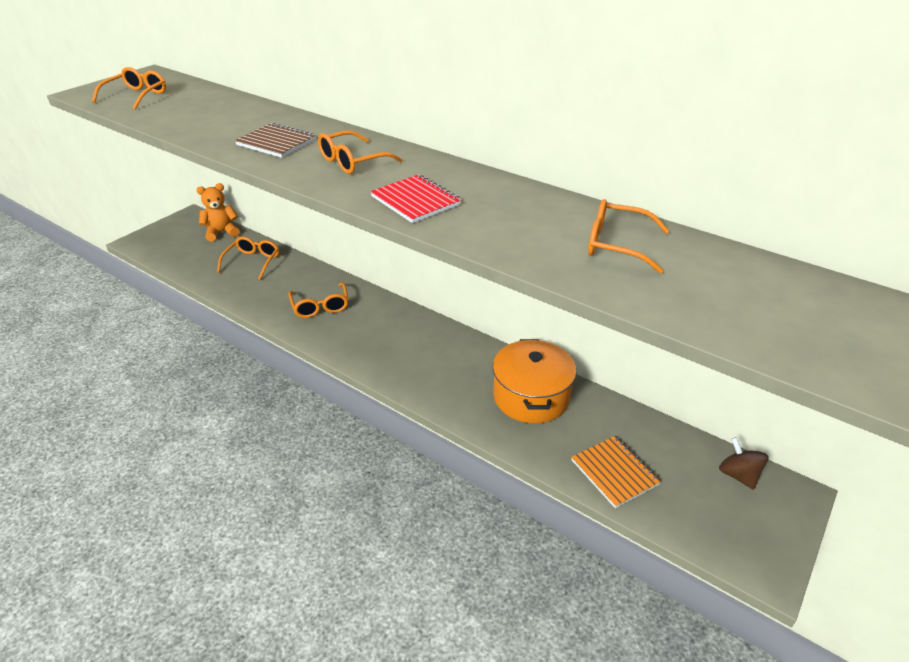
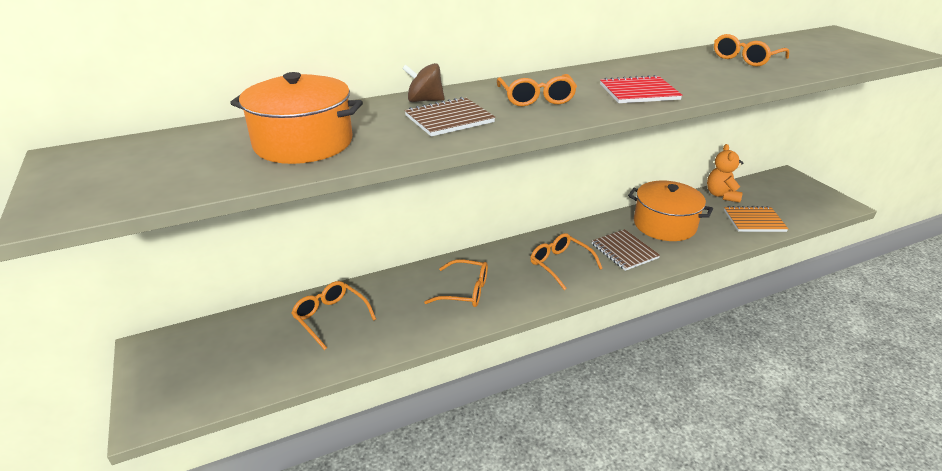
camera: 60 degrees left, 5 degrees down
orange glasses [92,67,166,110] -> orange glasses moved to [530,233,603,290]
orange teddy bear [197,183,239,242] -> orange teddy bear moved to [707,144,743,202]
brown spinning top [719,437,769,490] -> brown spinning top moved to [402,63,445,102]
none -> orange pot [230,72,363,164]
none -> brown notebook [592,229,660,271]

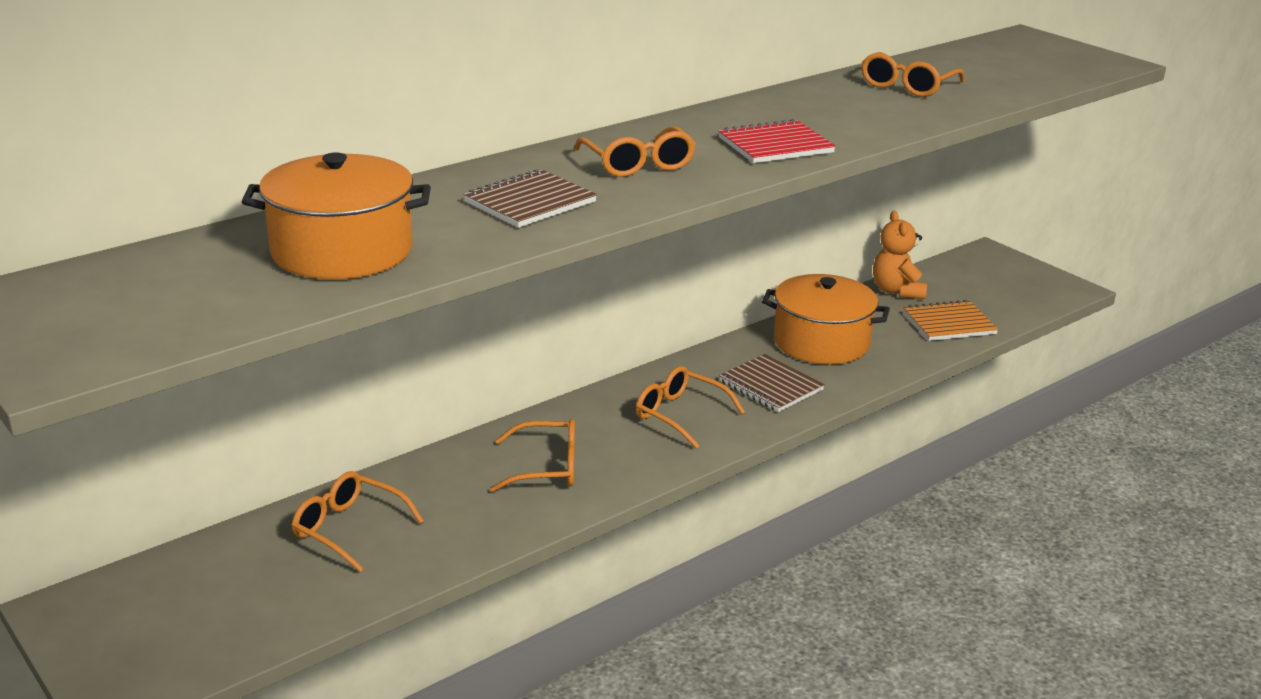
camera: 15 degrees left, 5 degrees down
brown spinning top [402,63,445,102] -> none

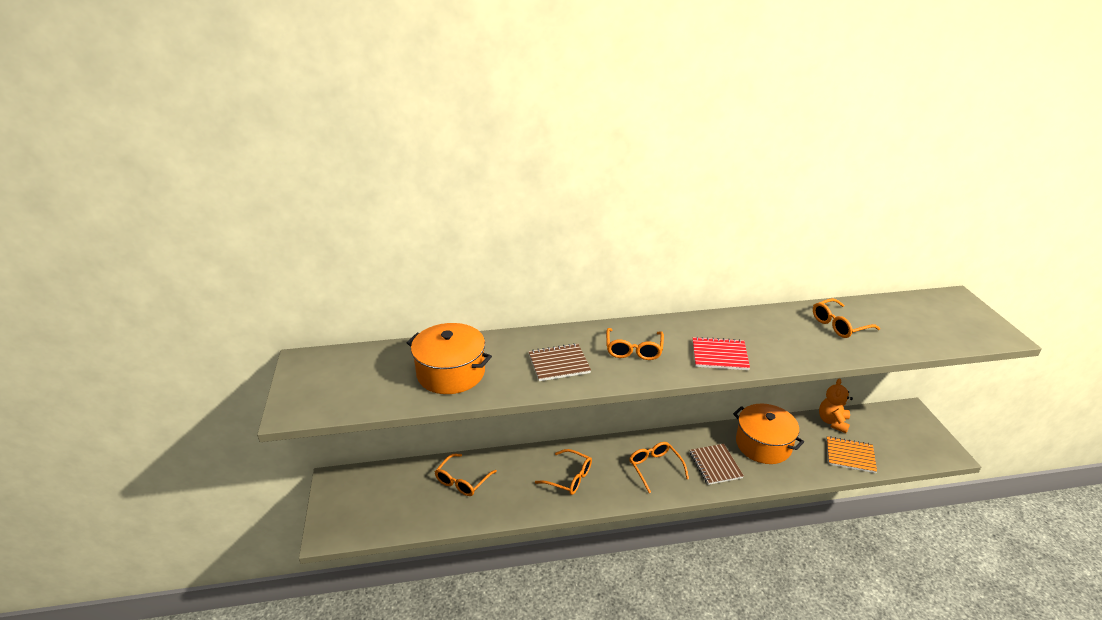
camera: 30 degrees right, 5 degrees up
orange glasses [291,471,424,572] -> orange glasses turned 120 degrees counterclockwise [435,454,497,496]

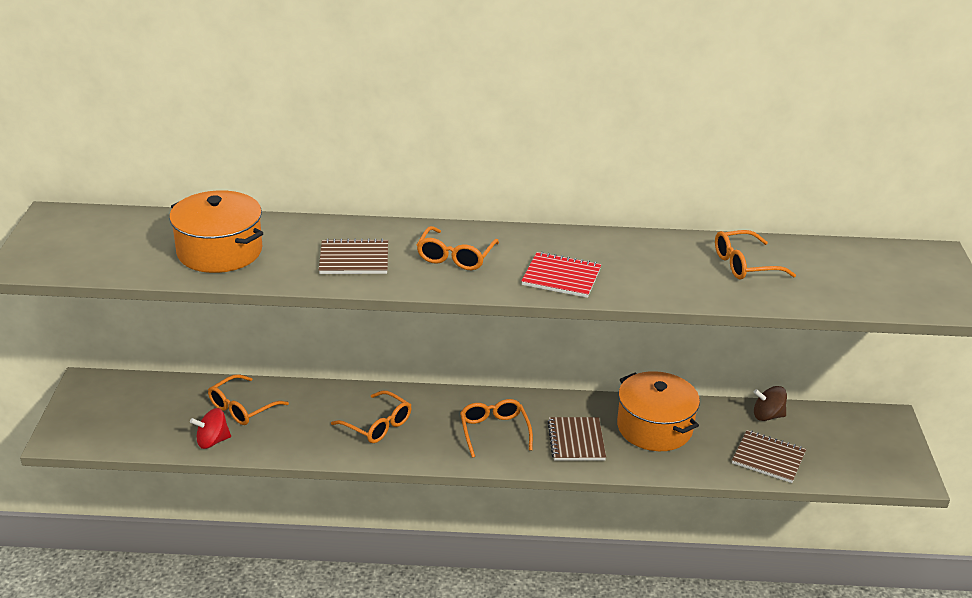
camera: 10 degrees right, 0 degrees up
orange teddy bear [819,378,853,433] -> brown spinning top [754,386,787,421]
orange notebook [826,436,877,473] -> brown notebook [732,430,806,483]
none -> red spinning top [190,408,231,449]

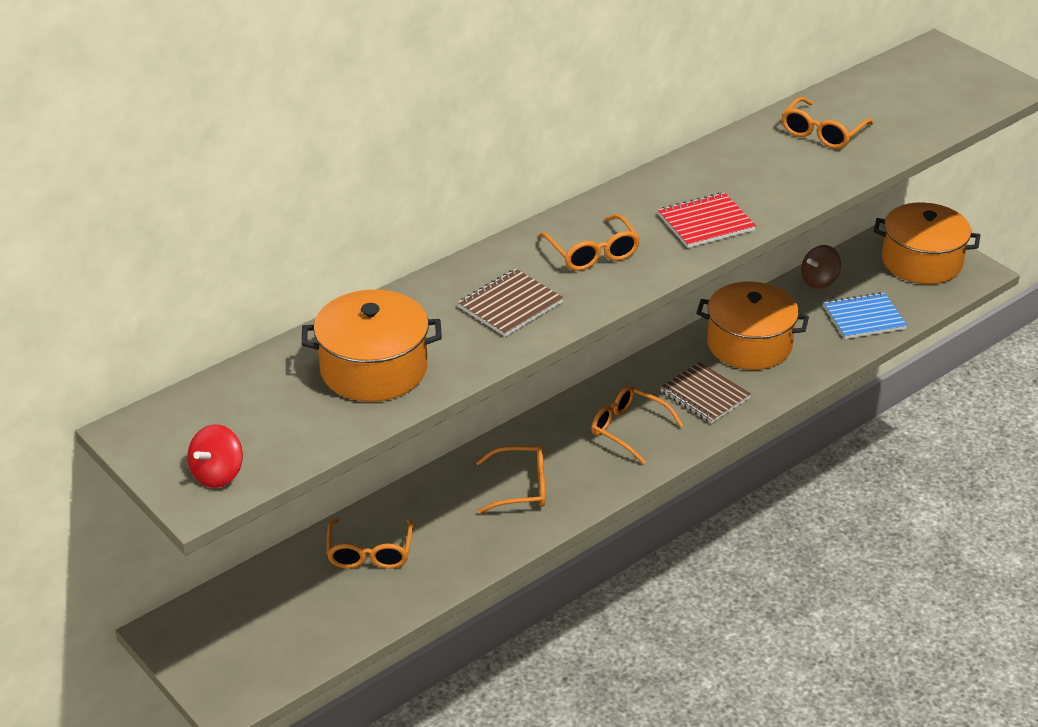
camera: 40 degrees left, 5 degrees up
red spinning top [190,408,231,449] -> red spinning top moved to [187,425,243,488]
brown notebook [732,430,806,483] -> blue notebook [824,292,907,339]
none -> orange pot [873,202,980,284]

